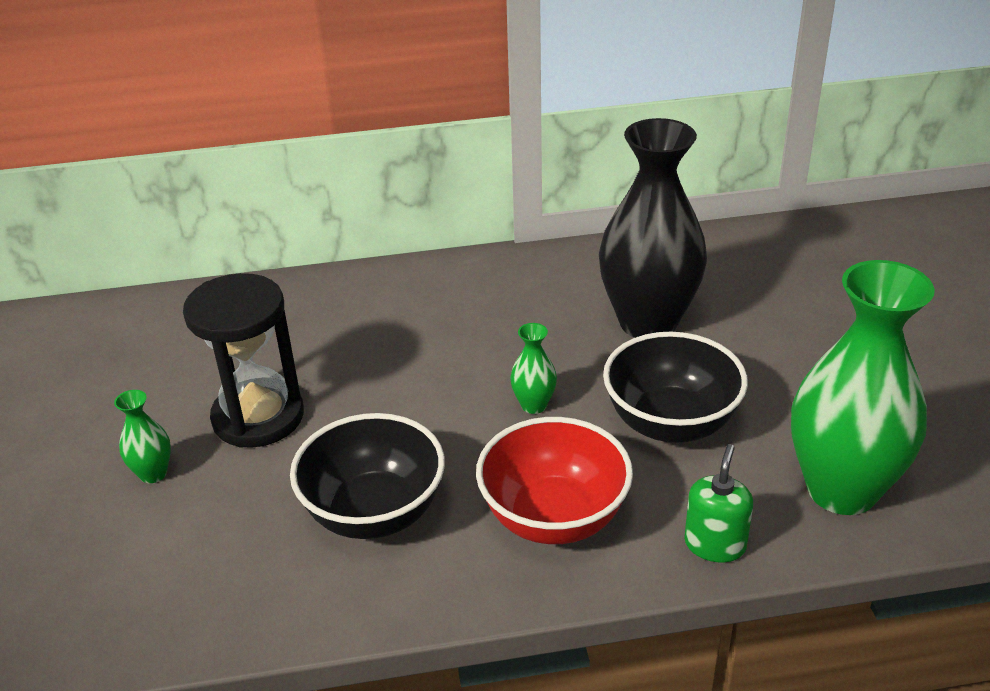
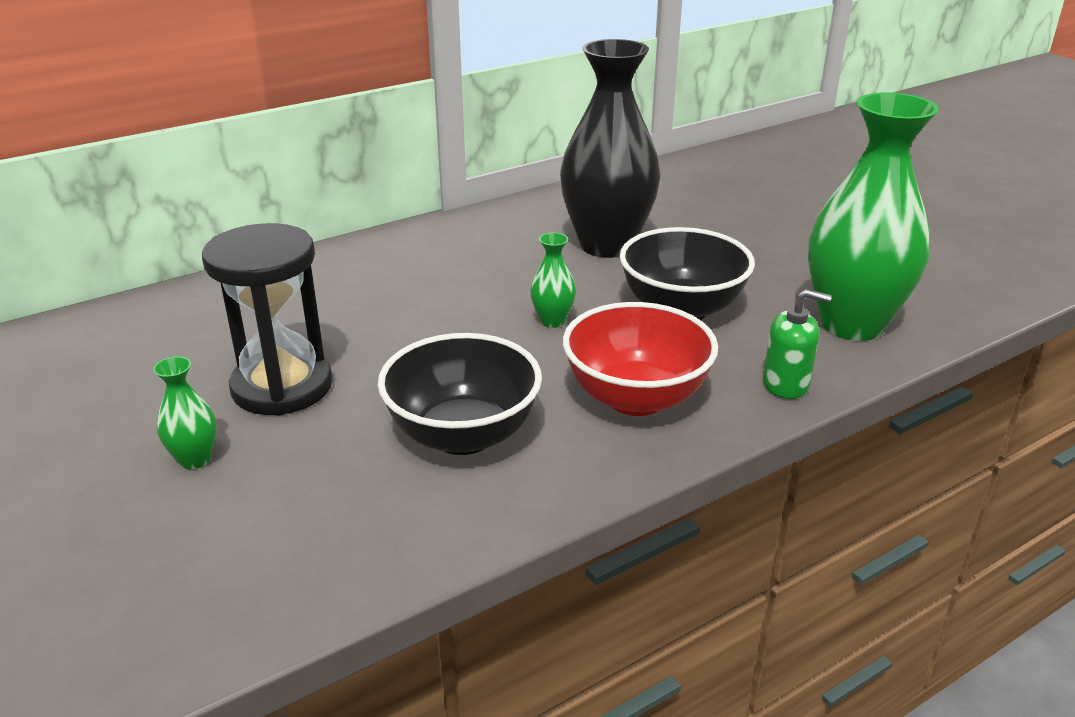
camera: 25 degrees left, 5 degrees down
green soap dispenser [684,444,753,563] -> green soap dispenser turned 105 degrees clockwise [763,289,832,399]

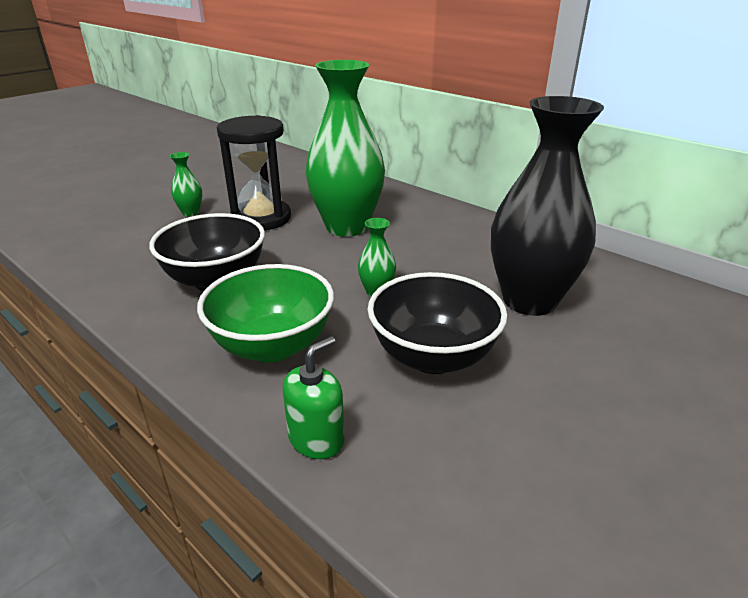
camera: 75 degrees right, 0 degrees up
red bowl [563,302,718,416] -> green bowl [197,264,334,362]
green soap dispenser [763,289,832,399] -> green soap dispenser turned 135 degrees counterclockwise [283,336,345,459]
green vase [808,92,939,341] -> green vase moved to [306,60,385,237]

